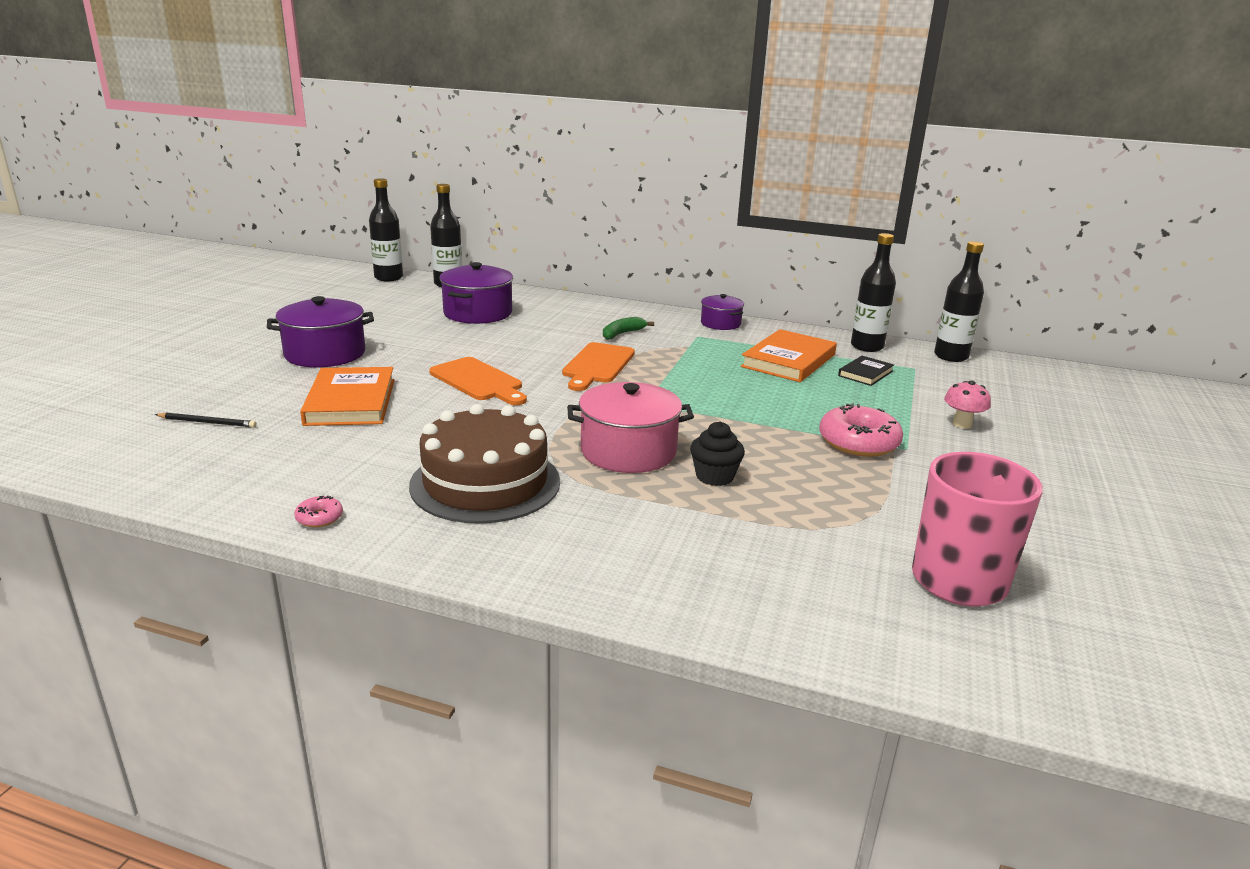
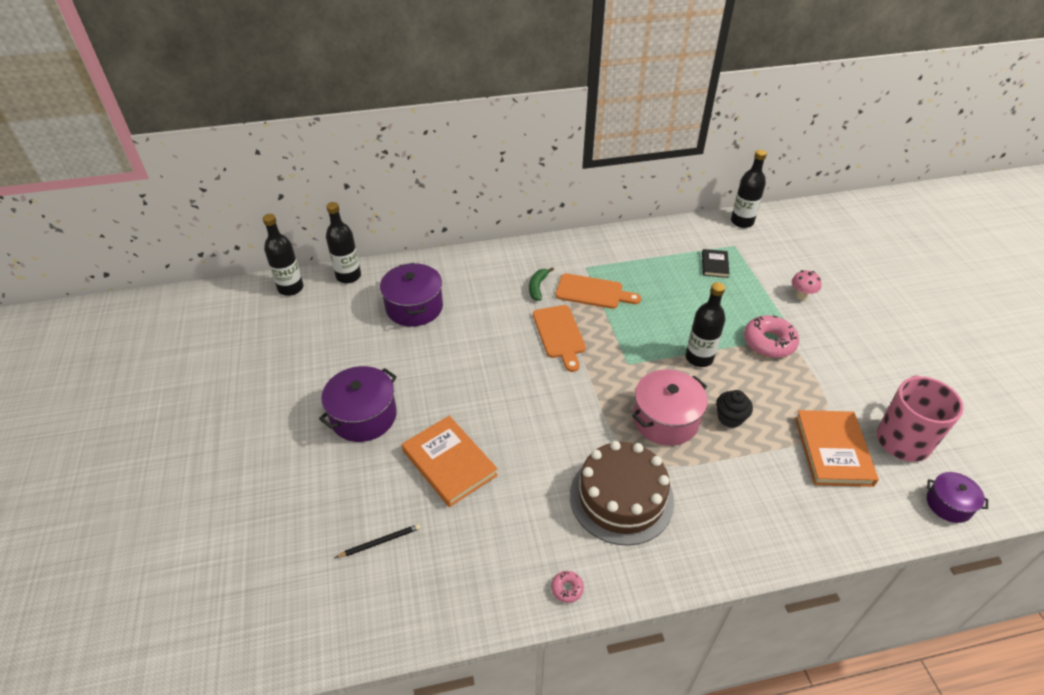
camera: 30 degrees left, 20 degrees up
orange cutting board [429,357,527,405] -> orange cutting board moved to [555,273,641,309]
purple pot [701,294,744,330] -> purple pot moved to [927,472,988,523]
orange book [741,329,837,382] -> orange book moved to [795,410,879,487]
black bottle [851,233,896,352] -> black bottle moved to [686,282,725,367]

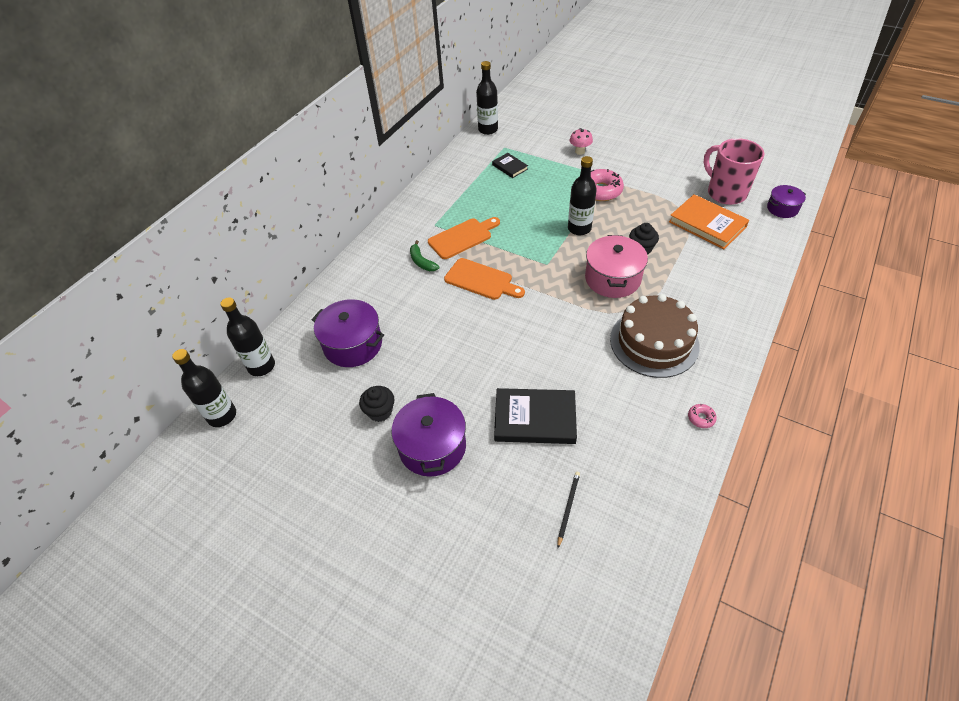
camera: 45 degrees left, 5 degrees up
orange book [402,416,498,507] -> black book [494,388,577,444]
none -> black cupcake [359,386,395,422]

